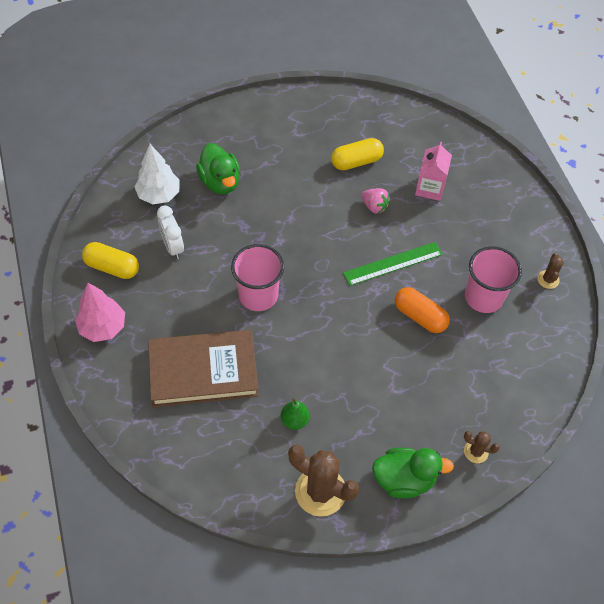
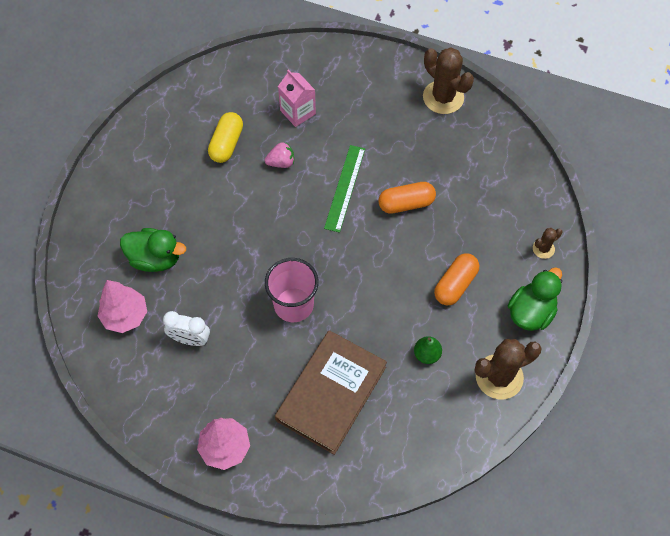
camera: 50 degrees left, 5 degrees up
yellow capsule [82,242,139,279] -> none
white tree [134,144,180,204] -> pink tree [98,280,147,333]
pink cup [465,246,522,313] -> none
brown cactus [537,253,564,289] -> brown cactus [423,48,474,114], size x2.01
none -> orange capsule [434,253,479,305]

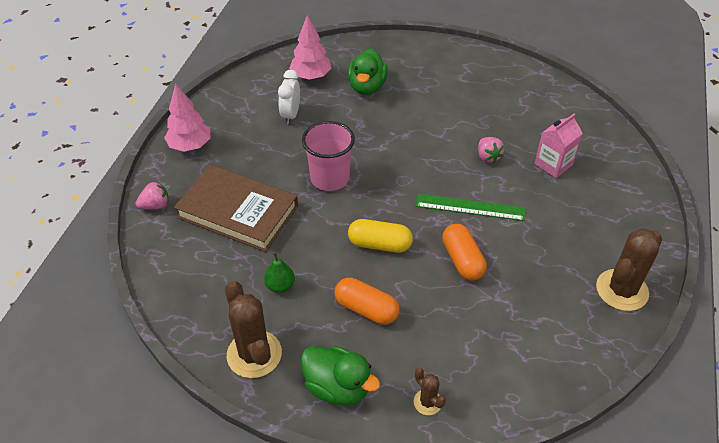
camera: 85 degrees right, 15 degrees down
yellow capsule [208,112,243,163] -> yellow capsule moved to [348,219,413,253]
none -> pink strawberry [135,182,169,210]

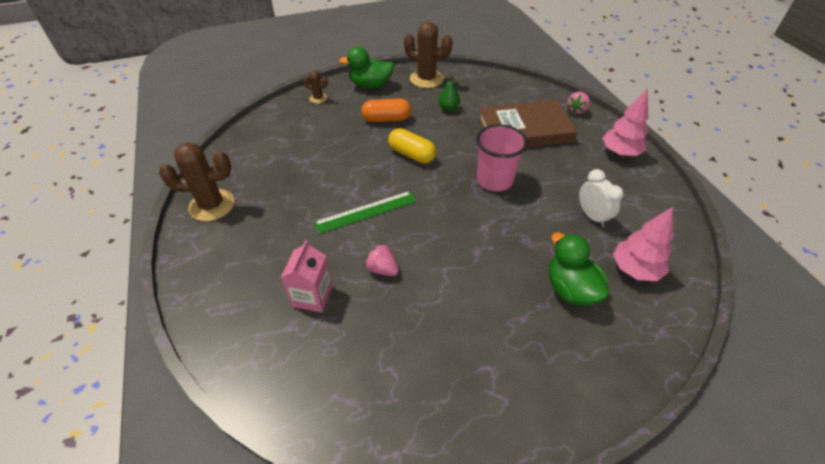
camera: 145 degrees right, 0 degrees up
yellow capsule [348,219,413,253] -> yellow capsule turned 60 degrees clockwise [388,128,436,164]
orange capsule [442,224,487,281] -> none
brown cactus [596,228,662,311] -> brown cactus turned 75 degrees clockwise [159,142,234,221]

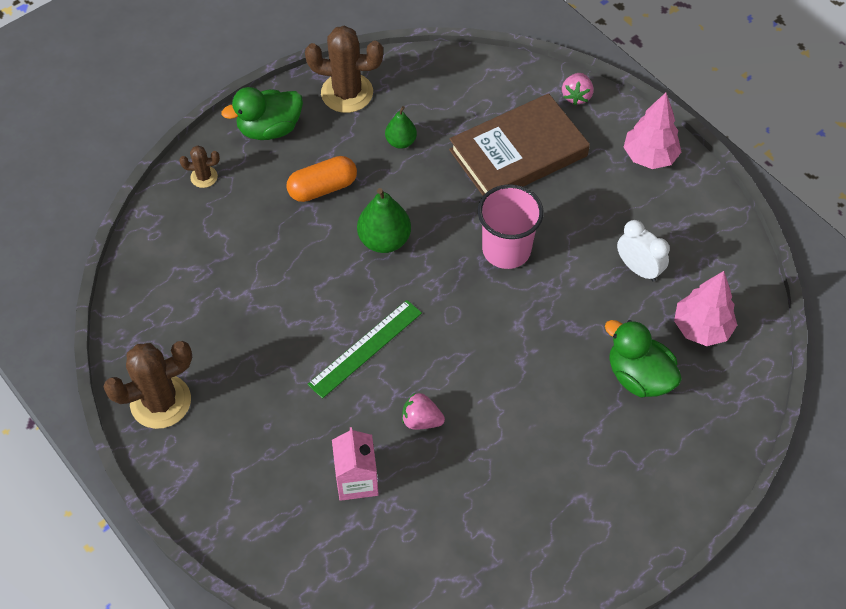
camera: 20 degrees left, 10 degrees up
yellow capsule [388,128,436,164] -> green pear [357,188,411,253]

